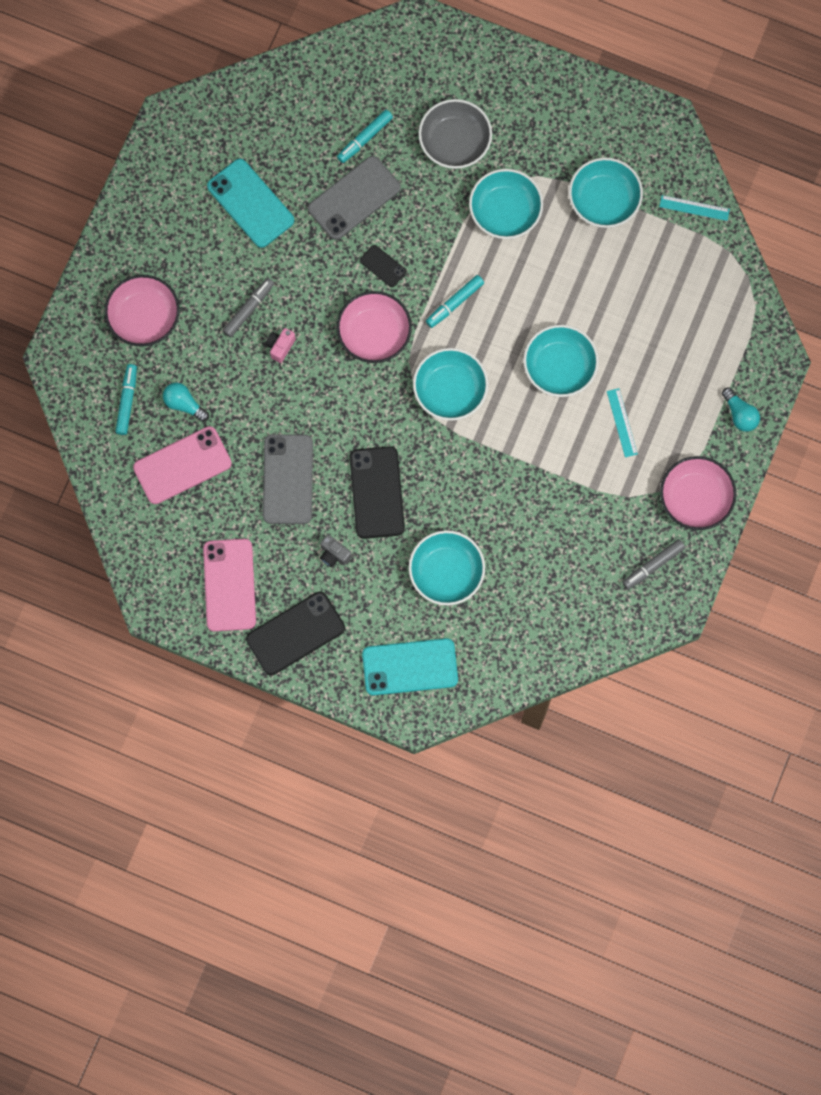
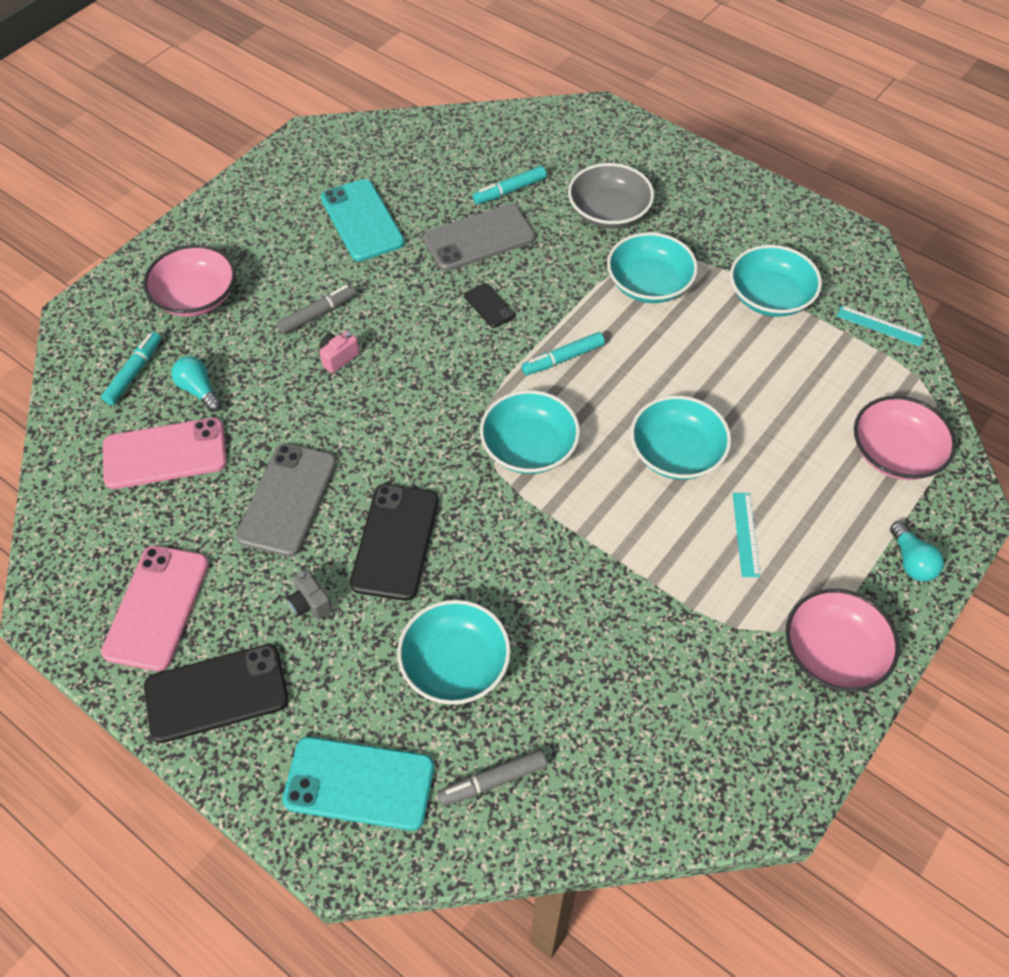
camera: 15 degrees right, 20 degrees down
pink bowl [337,291,412,363] -> pink bowl moved to [854,396,956,480]
grey marker [622,539,685,590] -> grey marker moved to [437,750,547,806]

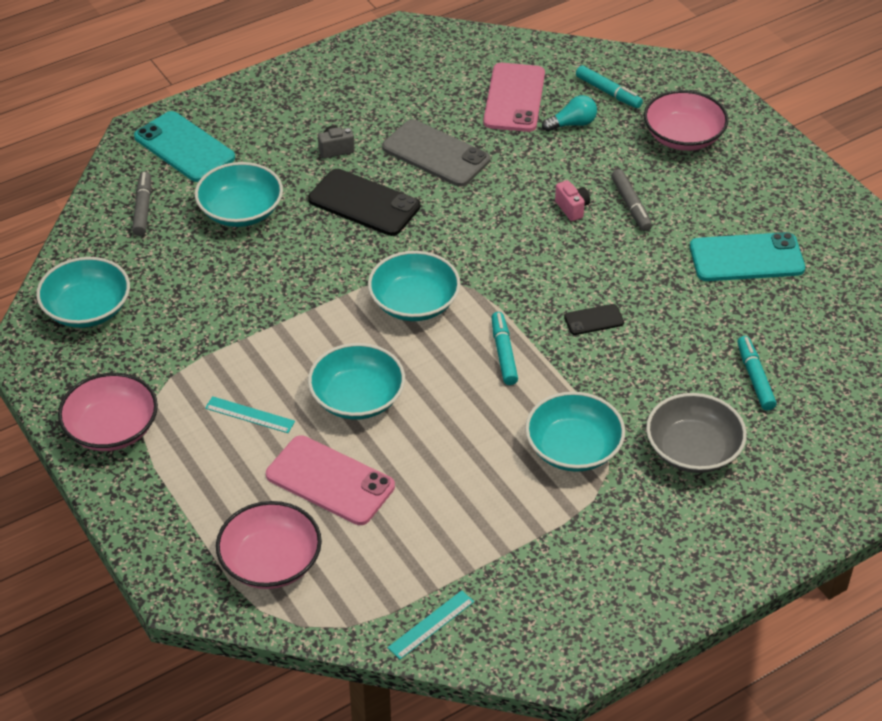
camera: 110 degrees right, 10 degrees down
pink phone [101,545,209,671] -> pink phone moved to [266,435,395,525]
black phone [144,644,288,743] -> none
turquoise phone [283,737,434,831] -> turquoise phone turned 75 degrees counterclockwise [134,111,235,182]
grey phone [423,204,535,271] -> none
turquoise bowl [730,245,822,317] -> turquoise bowl moved to [36,257,130,328]
turquoise light bulb [890,521,944,582] -> none

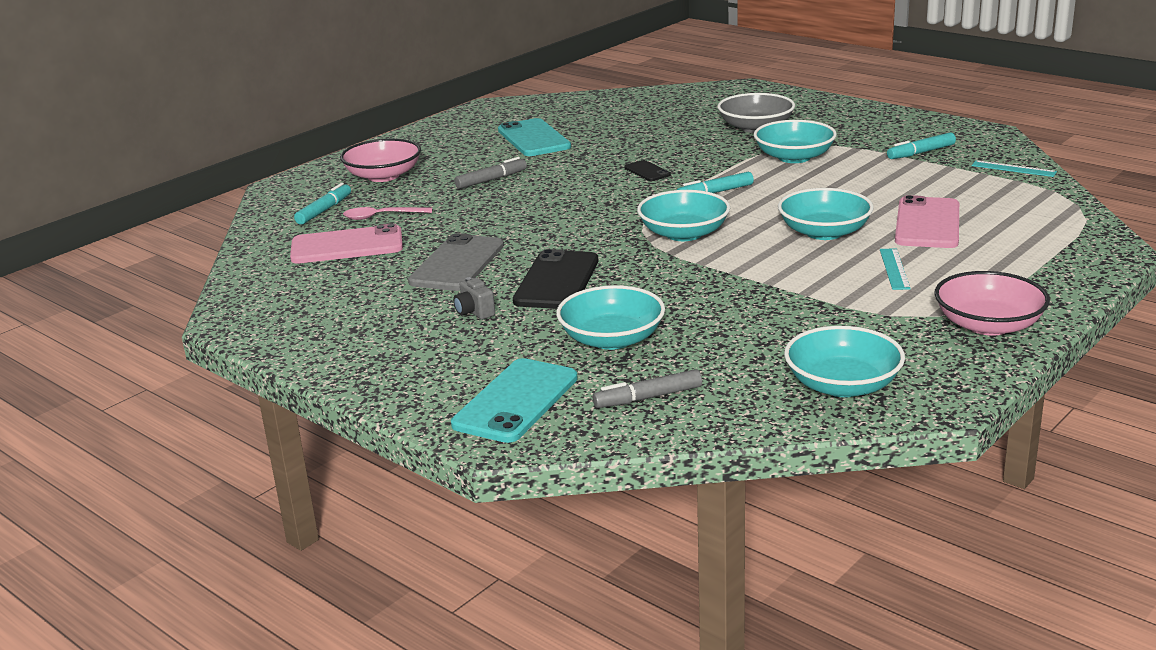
camera: 105 degrees left, 20 degrees down
pink bowl [216,501,322,589] -> none
turquoise light bulb [542,95,597,132] -> pink spoon [343,207,432,220]
pink camera [555,180,590,221] -> none
turquoise marker [737,336,777,410] -> turquoise marker moved to [887,132,956,159]

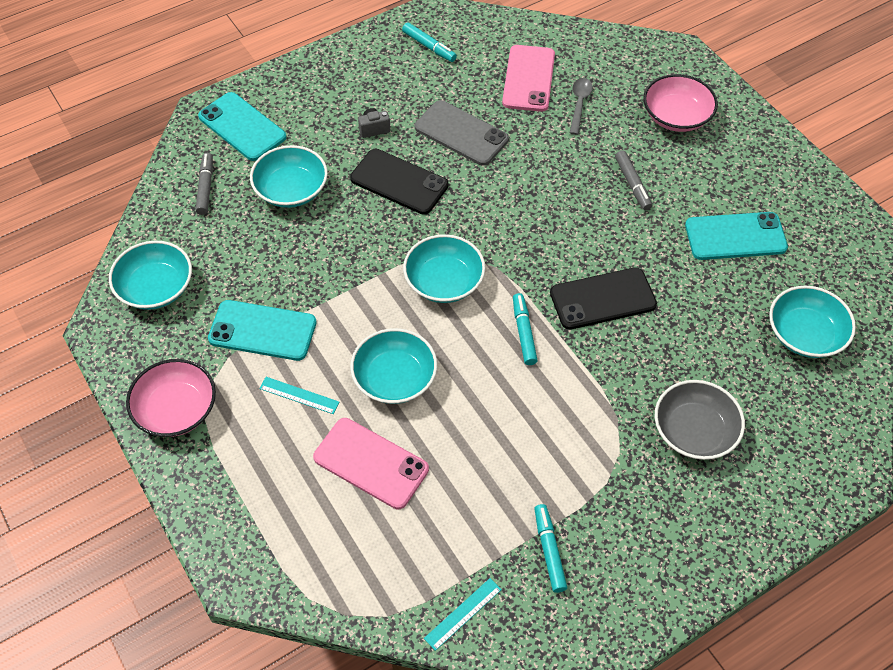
camera: 105 degrees right, 30 degrees up
turquoise marker [294,183,351,225] -> turquoise marker moved to [402,22,457,62]
pink spoon [343,207,432,220] -> grey spoon [570,78,593,135]
black phone [624,160,671,181] -> black phone [550,267,657,330], size x2.01
turquoise bowl [754,120,837,163] -> turquoise bowl moved to [769,286,856,358]
none -> turquoise phone [208,300,317,361]

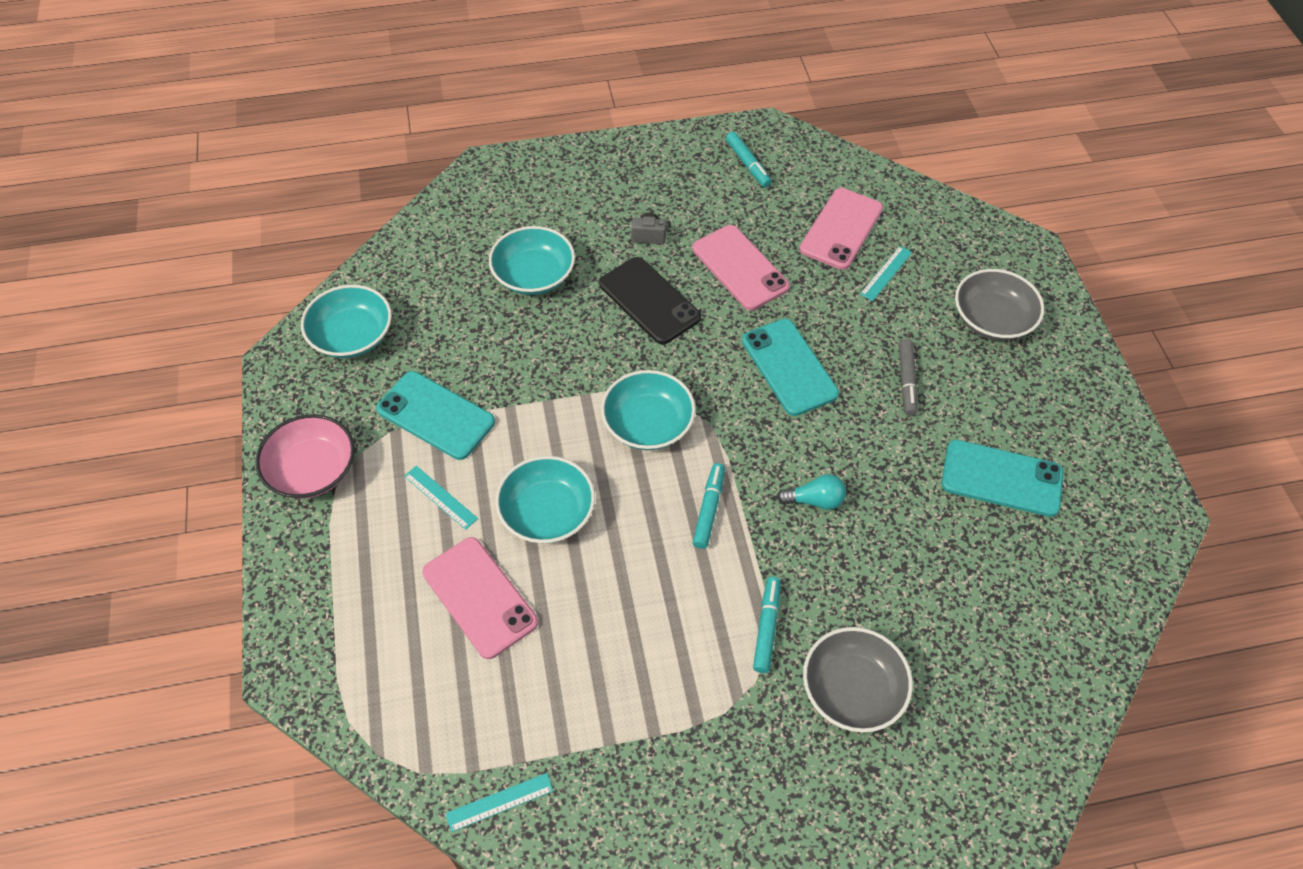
camera: 20 degrees right, 0 degrees up
grey marker [196,153,213,215] -> none
turquoise phone [198,92,287,161] -> turquoise phone moved to [742,319,839,416]
grey phone [415,100,509,166] -> pink phone [692,225,790,310]
turquoise marker [534,504,567,593] -> turquoise marker moved to [753,577,781,673]
black phone [550,267,657,330] -> turquoise light bulb [777,474,846,510]
grey spoon [570,78,593,135] -> turquoise ruler [860,246,912,301]
pink bowl [643,74,718,132] -> grey bowl [955,269,1044,341]
turquoise bowl [769,286,856,358] -> none

